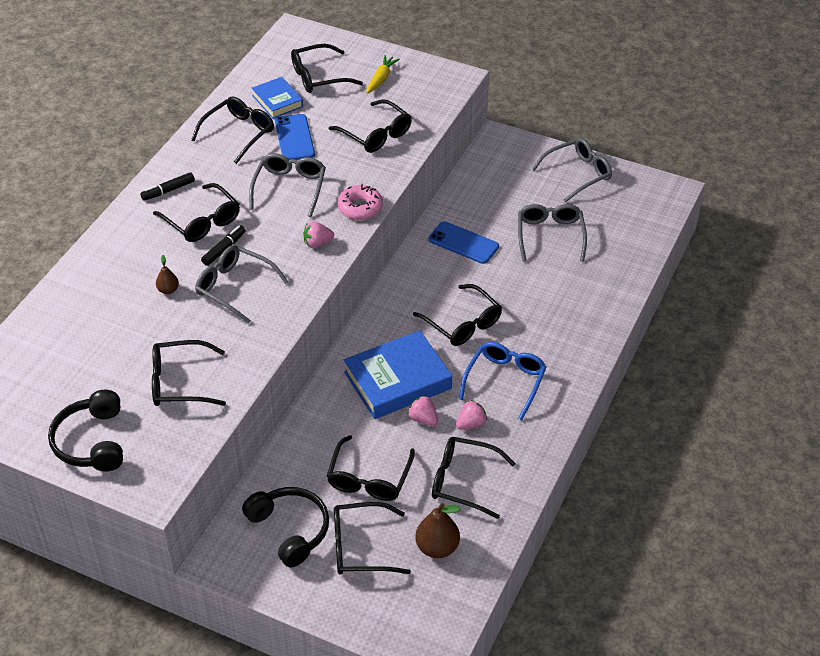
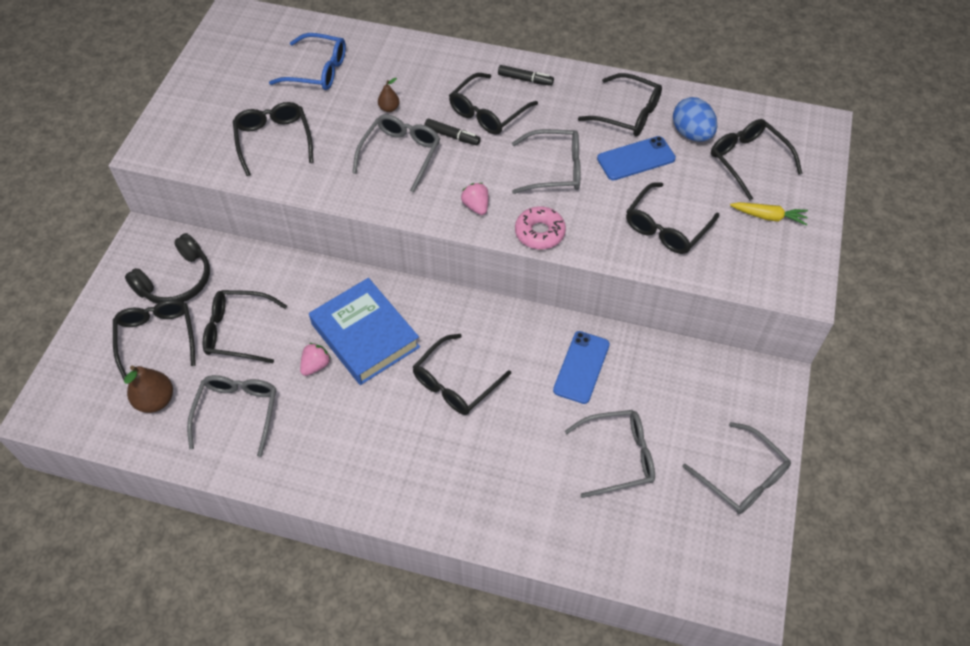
camera: 80 degrees right, 10 degrees up
black headphones [48,390,123,472] -> none
black marker [140,172,195,201] -> black marker turned 150 degrees clockwise [498,65,554,86]
blue book [251,77,303,119] -> blue egg [673,97,718,142]
black glasses [432,437,516,519] -> grey glasses [187,375,276,457]
pink strawberry [456,400,487,430] -> none
blue glasses [459,342,546,421] -> blue glasses moved to [269,33,346,90]

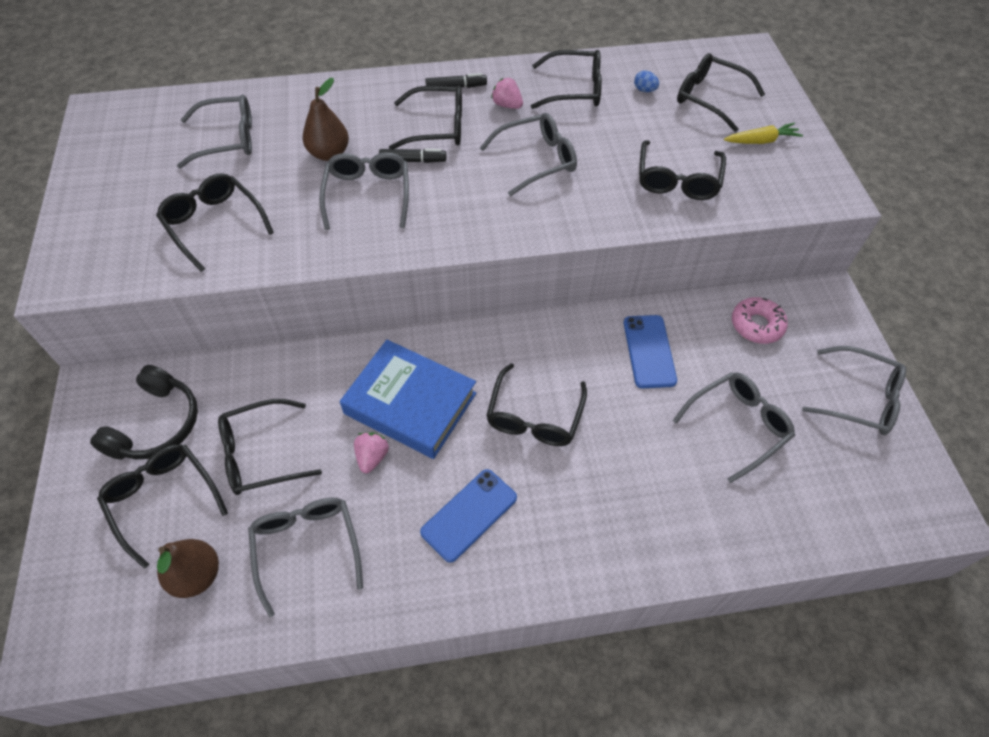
camera: 25 degrees left, 0 degrees up
blue glasses [269,33,346,90] -> grey glasses [177,95,252,168]
brown pear [378,78,400,112] -> brown pear [302,78,349,161], size x1.79
black glasses [449,73,538,135] -> black glasses turned 105 degrees counterclockwise [389,85,462,149]
pink strawberry [461,183,488,215] -> pink strawberry moved to [491,78,523,109]
pink donut [515,206,566,249] -> pink donut moved to [732,297,788,344]
blue phone [597,136,676,181] -> blue phone moved to [420,469,517,563]
blue egg [673,97,718,142] -> blue egg [634,71,659,92], size x0.49

